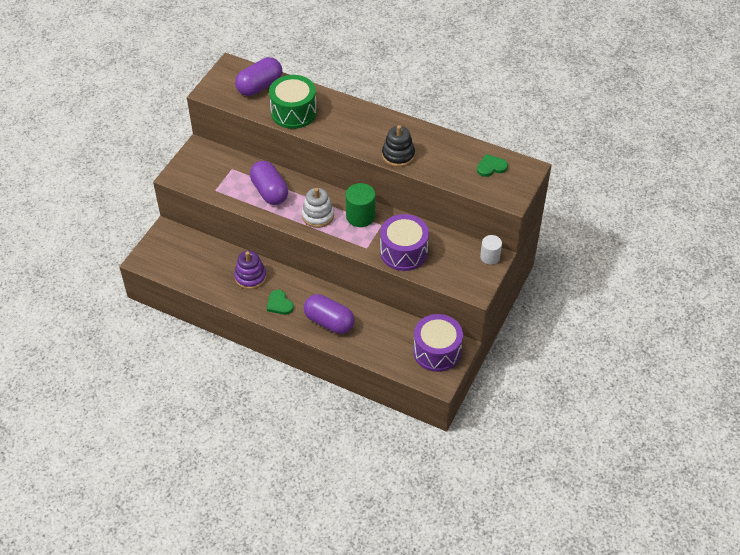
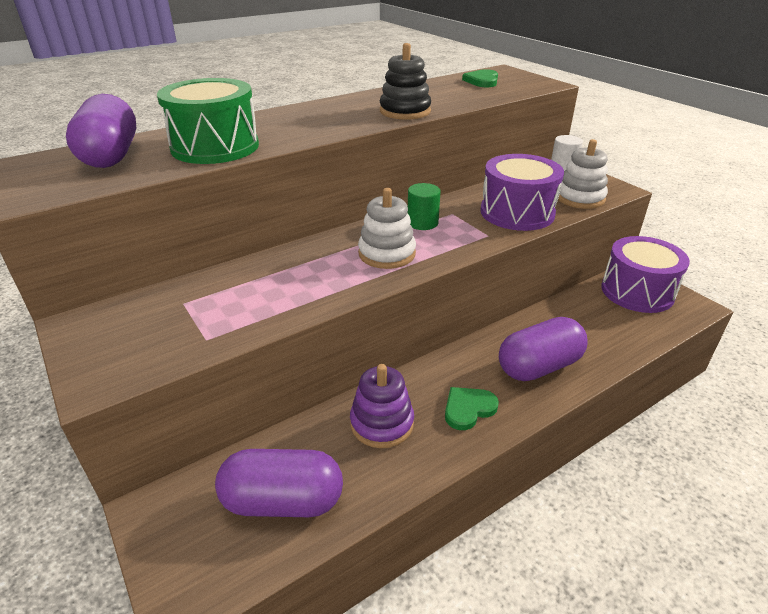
camera: 60 degrees left, 15 degrees down
purple capsule [250,161,288,205] -> purple capsule moved to [215,449,343,517]
green heart [267,290,294,315] -> green heart turned 150 degrees clockwise [445,387,499,430]
green cylinder [346,183,375,227] -> green cylinder [407,183,441,230], size x0.66
none -> white stacking toy [558,139,608,209]

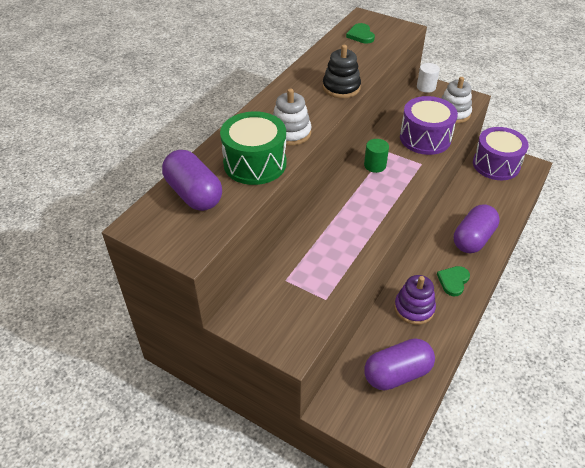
camera: 25 degrees left, 10 degrees up
white stacking toy [358,188,416,269] -> white stacking toy moved to [273,88,311,146]

